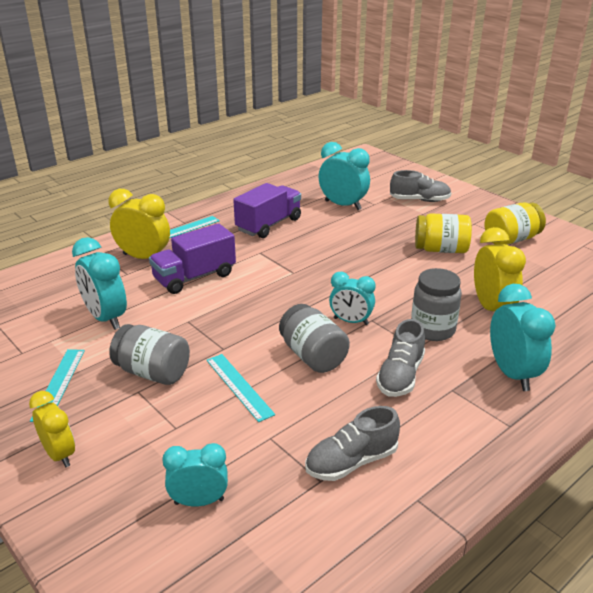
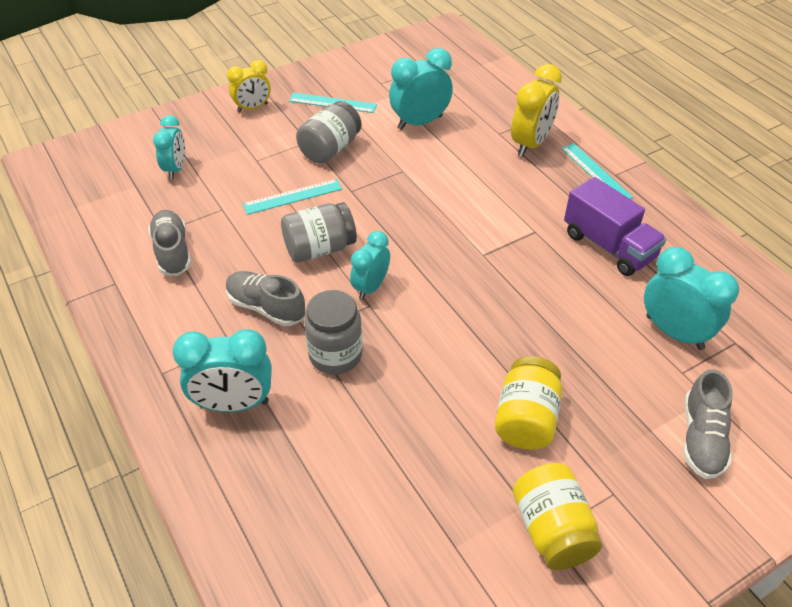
camera: 100 degrees right, 15 degrees up
purple truck [149,223,236,294] -> none
turquoise clock [319,142,370,210] -> turquoise clock turned 90 degrees counterclockwise [644,247,739,350]
yellow clock [474,227,526,312] -> none

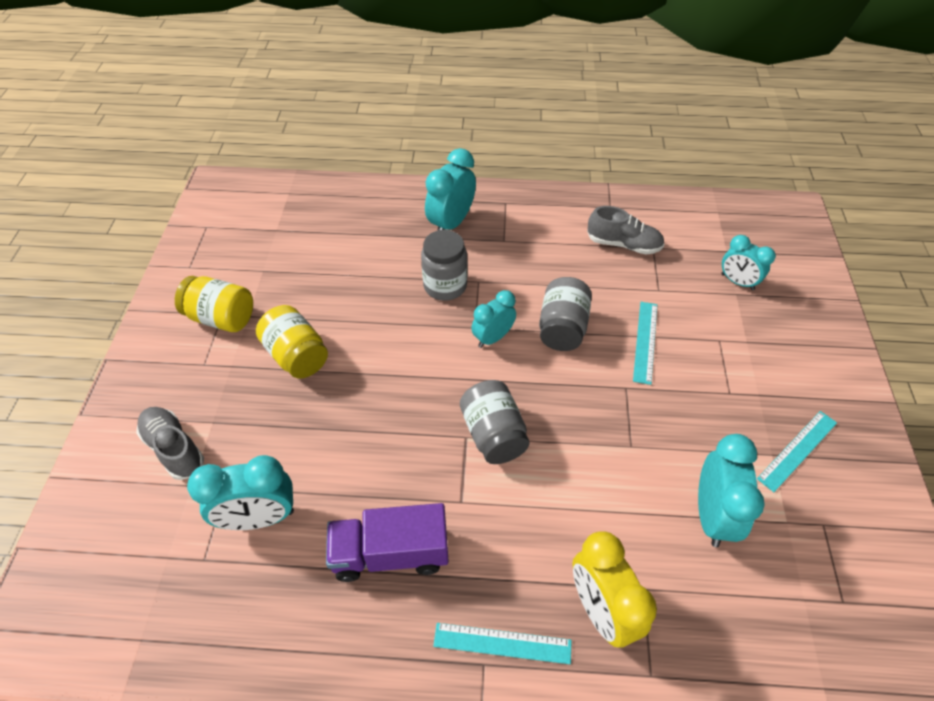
camera: 125 degrees right, 5 degrees up
grey shoe [226,271,306,326] -> none
yellow clock [227,60,271,112] -> none
grey jar [296,101,362,164] -> grey jar moved to [460,380,530,464]
turquoise clock [350,231,390,300] -> turquoise clock turned 105 degrees counterclockwise [471,290,516,348]

